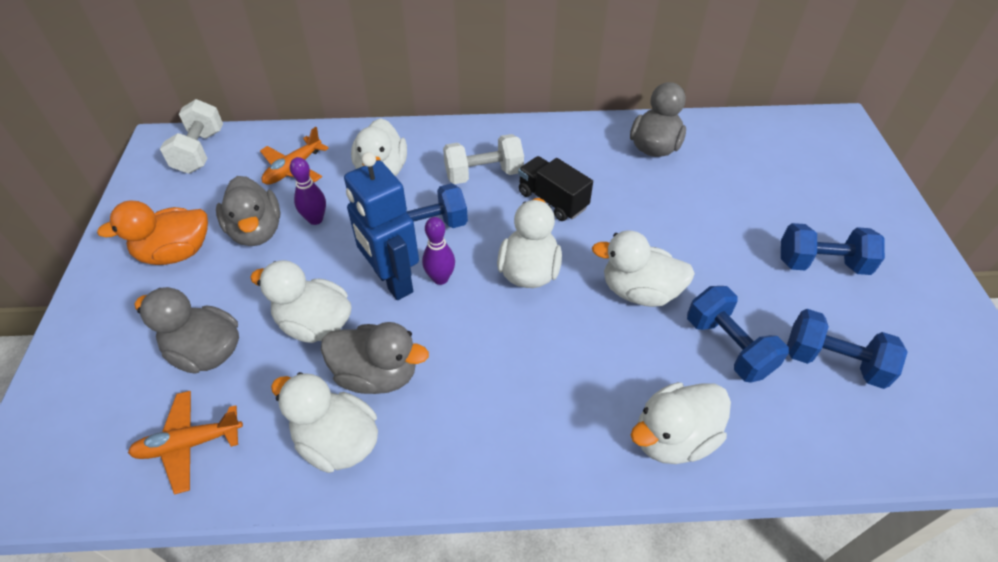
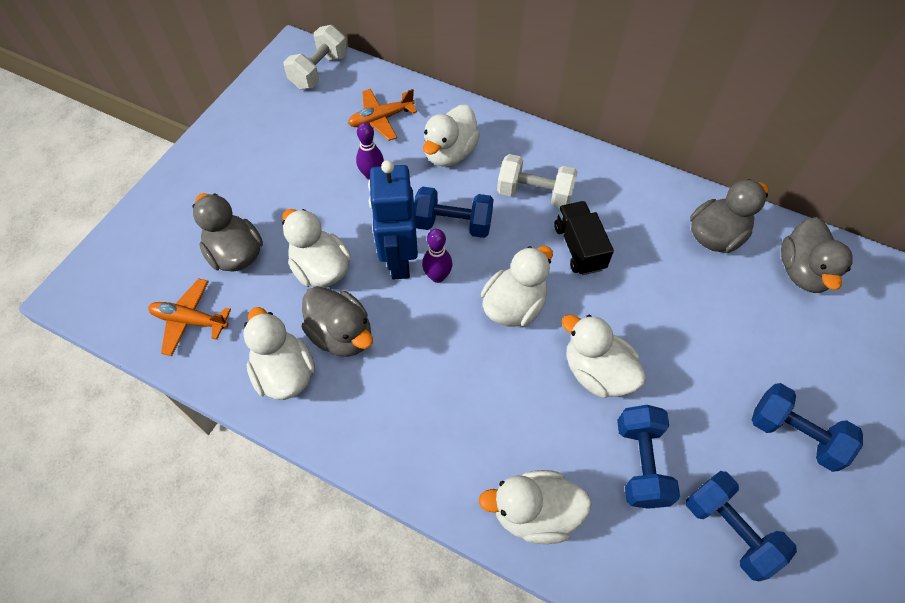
camera: 30 degrees right, 10 degrees up
orange duck [97,201,208,265] -> none
grey duck [216,176,280,246] -> grey duck moved to [781,217,853,293]

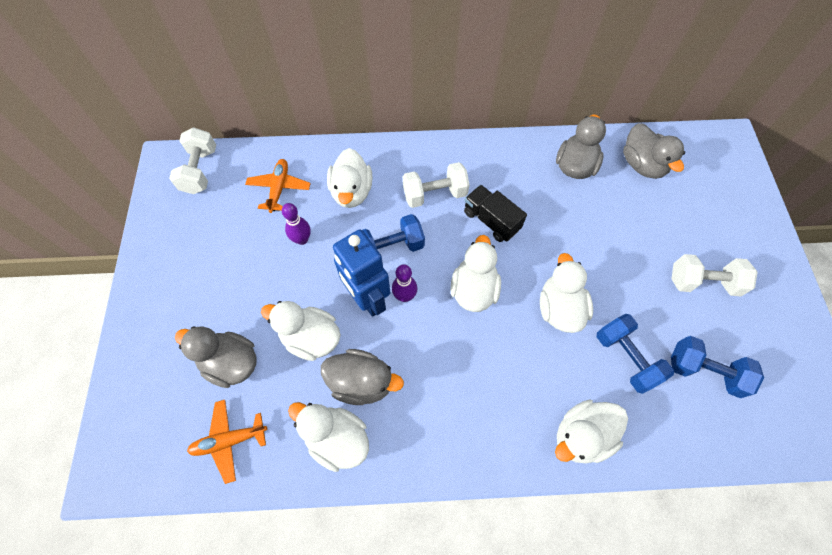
camera: 30 degrees left, 5 degrees up
orange plane [348,89,417,141] -> orange plane turned 150 degrees clockwise [245,159,311,213]
white duck [562,315,646,398] -> white duck turned 75 degrees clockwise [540,253,593,333]
blue dumbbell [752,383,863,472] -> white dumbbell [671,254,758,296]

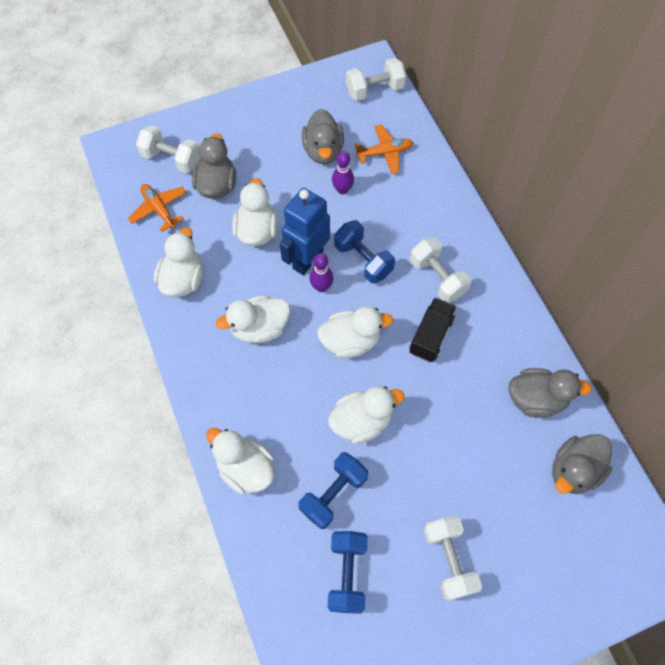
camera: 70 degrees right, 0 degrees up
grey duck [321,349,404,405] -> grey duck moved to [302,109,344,164]
white duck [327,148,372,208] -> white duck moved to [216,295,290,343]
none -> white dumbbell [136,125,200,173]

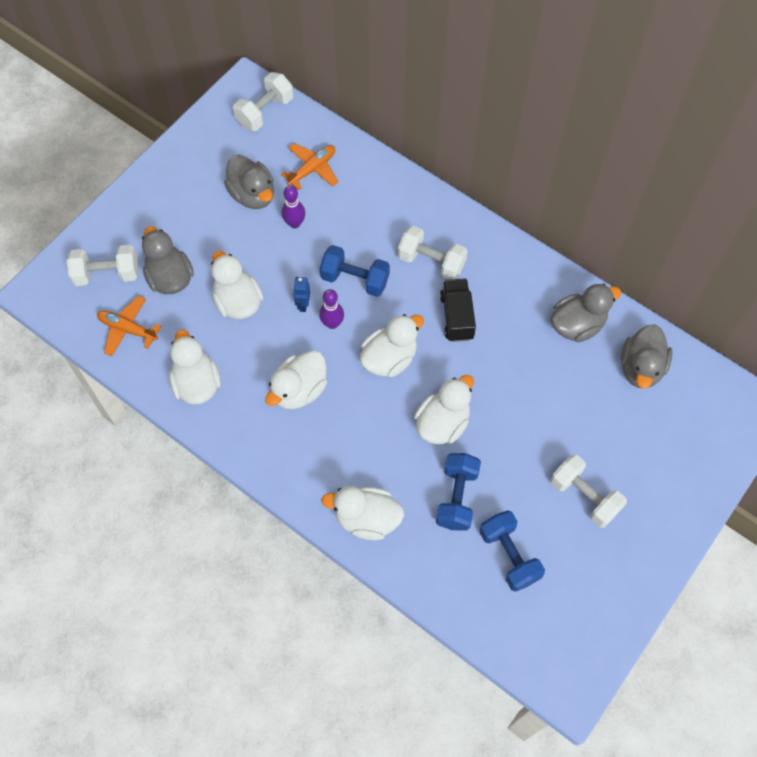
camera: 30 degrees left, 0 degrees up
blue robot [280,188,330,275] -> blue robot [293,277,310,312], size x0.43

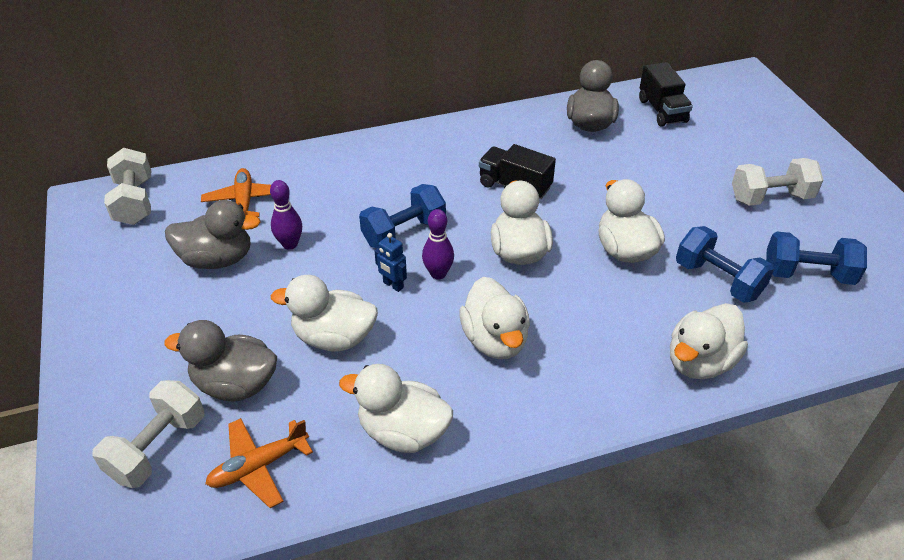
camera: 55 degrees left, 20 degrees down
white dumbbell [398,226,468,280] -> none
grey duck [621,324,673,389] -> black truck [639,62,693,127]

